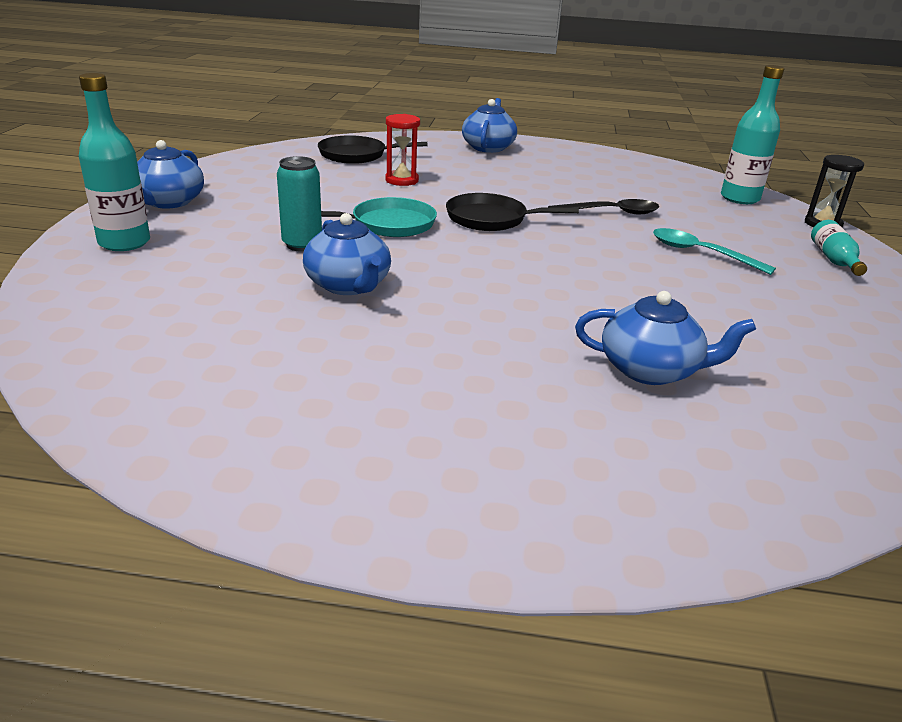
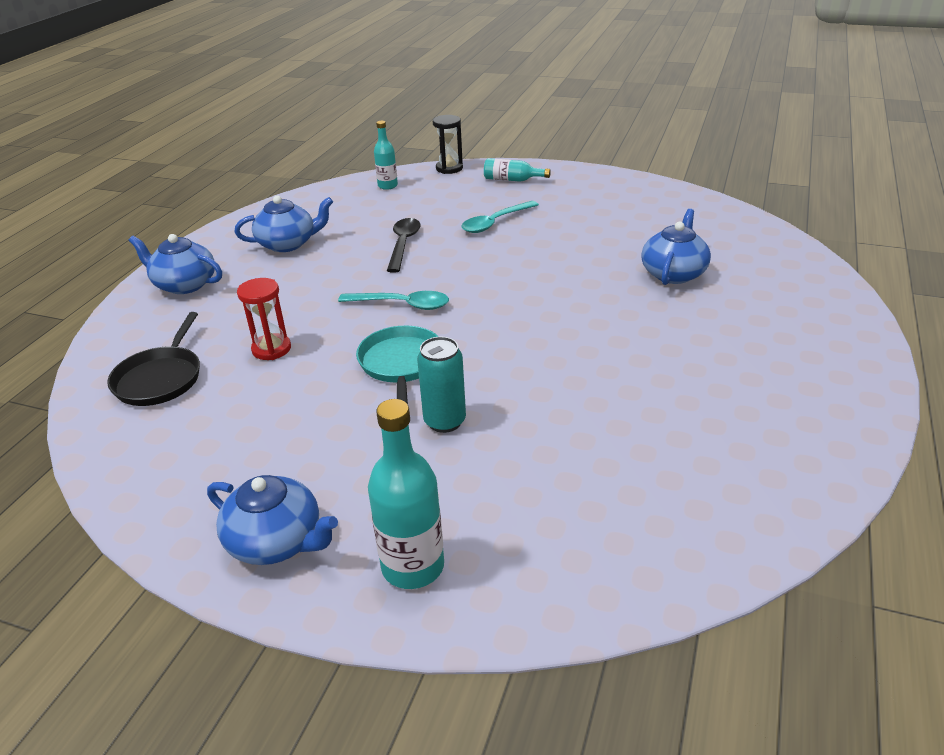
camera: 75 degrees left, 5 degrees up
blue teapot [303,213,391,295] -> blue teapot moved to [235,196,333,252]
black pan [446,193,579,231] -> turquoise spoon [338,291,449,310]
turquoise bottle [721,65,784,204] -> turquoise bottle [374,121,398,190], size x0.61

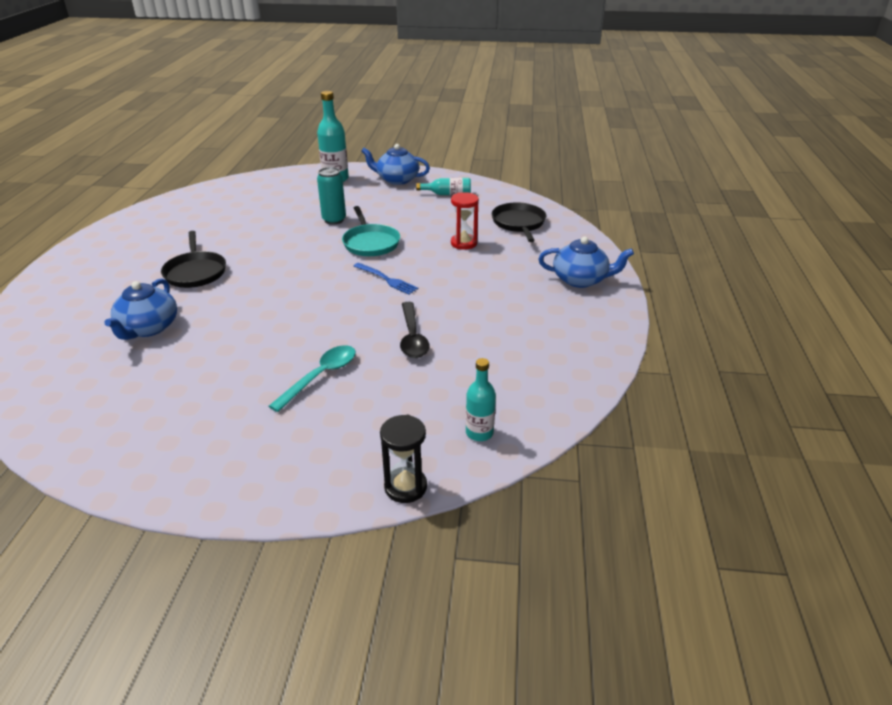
camera: 165 degrees right, 0 degrees up
blue teapot [235,196,333,252] -> none
turquoise spoon [338,291,449,310] -> blue fork [354,263,418,295]
turquoise bottle [484,158,551,182] -> turquoise bottle moved to [416,178,471,195]
none -> black pan [161,231,226,288]

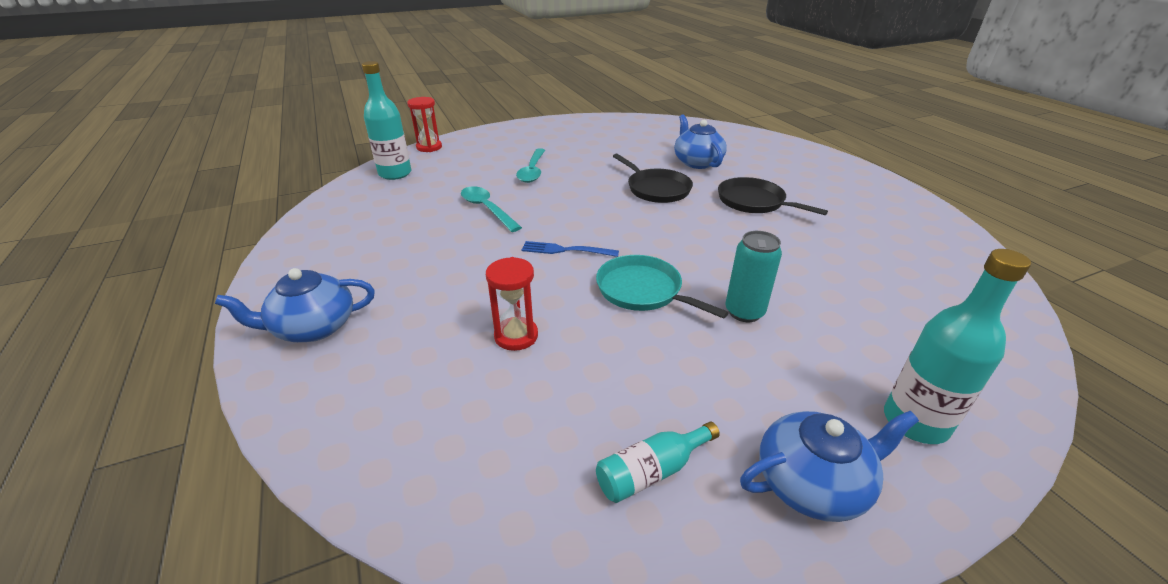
camera: 150 degrees right, 0 degrees up
black hourglass [380,415,427,503] -> red hourglass [407,97,442,152]
black spoon [400,302,429,358] -> turquoise spoon [461,186,522,232]
turquoise bottle [466,358,496,441] -> turquoise bottle [362,61,411,180], size x1.64
black pan [491,202,546,242] -> black pan moved to [613,154,693,203]

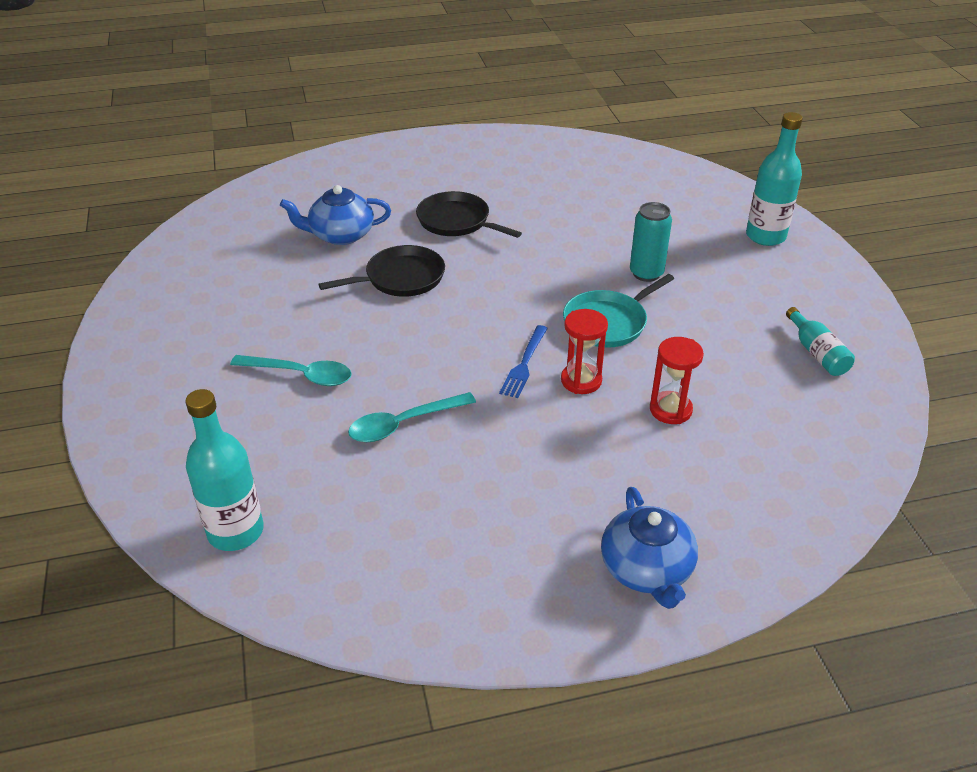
camera: 80 degrees left, 5 degrees up
red hourglass [407,97,442,152] -> red hourglass moved to [561,309,608,394]
black pan [718,177,828,215] -> black pan turned 75 degrees clockwise [416,191,522,238]
blue teapot [740,411,919,522] -> none

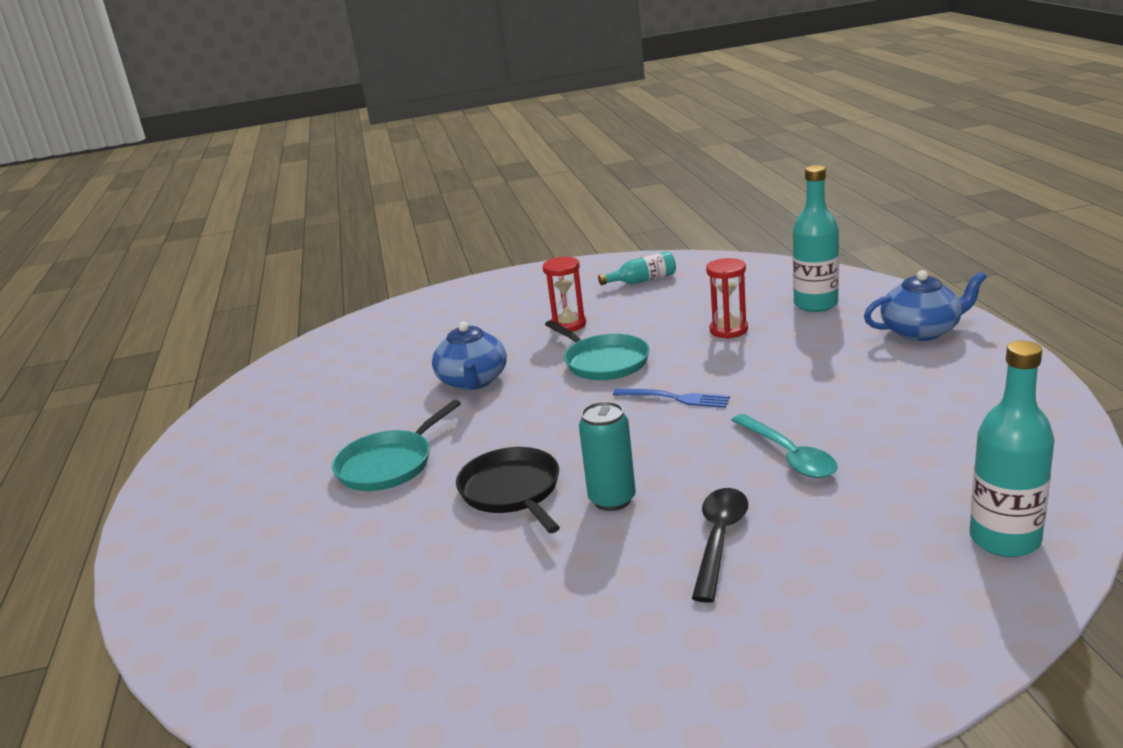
camera: 85 degrees left, 15 degrees down
turquoise spoon [230,355,352,386] -> black spoon [692,488,748,603]
blue teapot [280,185,391,245] -> blue teapot moved to [432,322,507,390]
black pan [416,191,522,238] -> turquoise pan [332,400,461,491]
red hourglass [561,309,608,394] -> red hourglass moved to [543,257,586,332]
turquoise can [630,202,672,282] -> turquoise can moved to [579,401,636,511]
turquoise bottle [746,112,803,246] -> turquoise bottle moved to [793,165,839,312]

